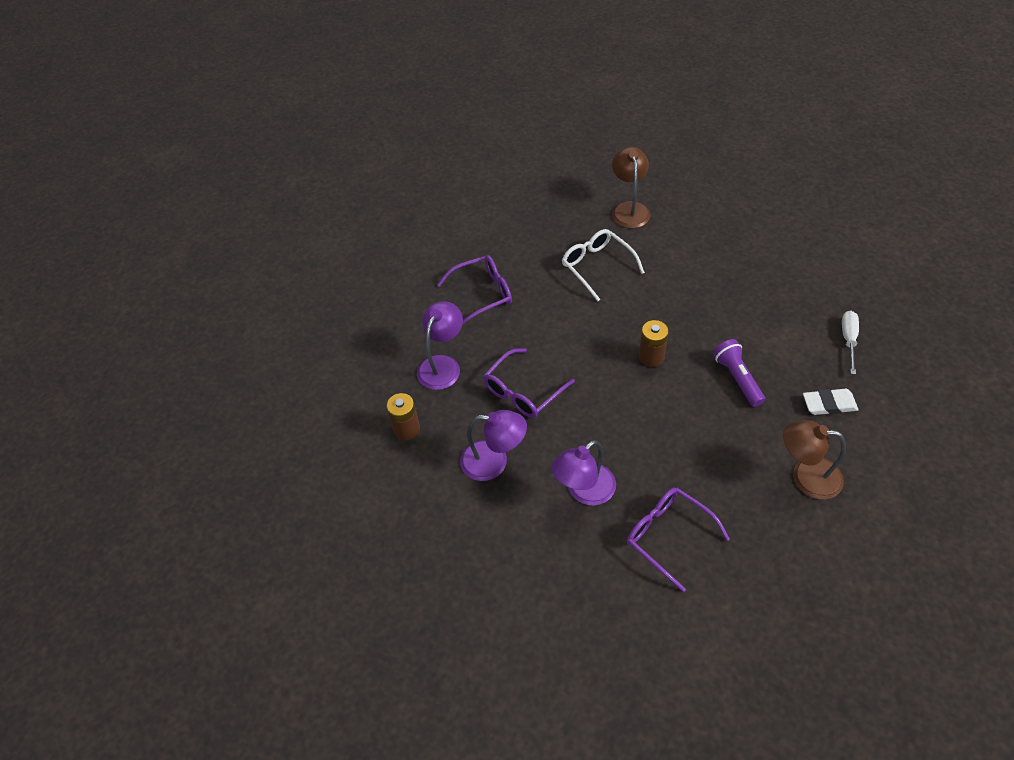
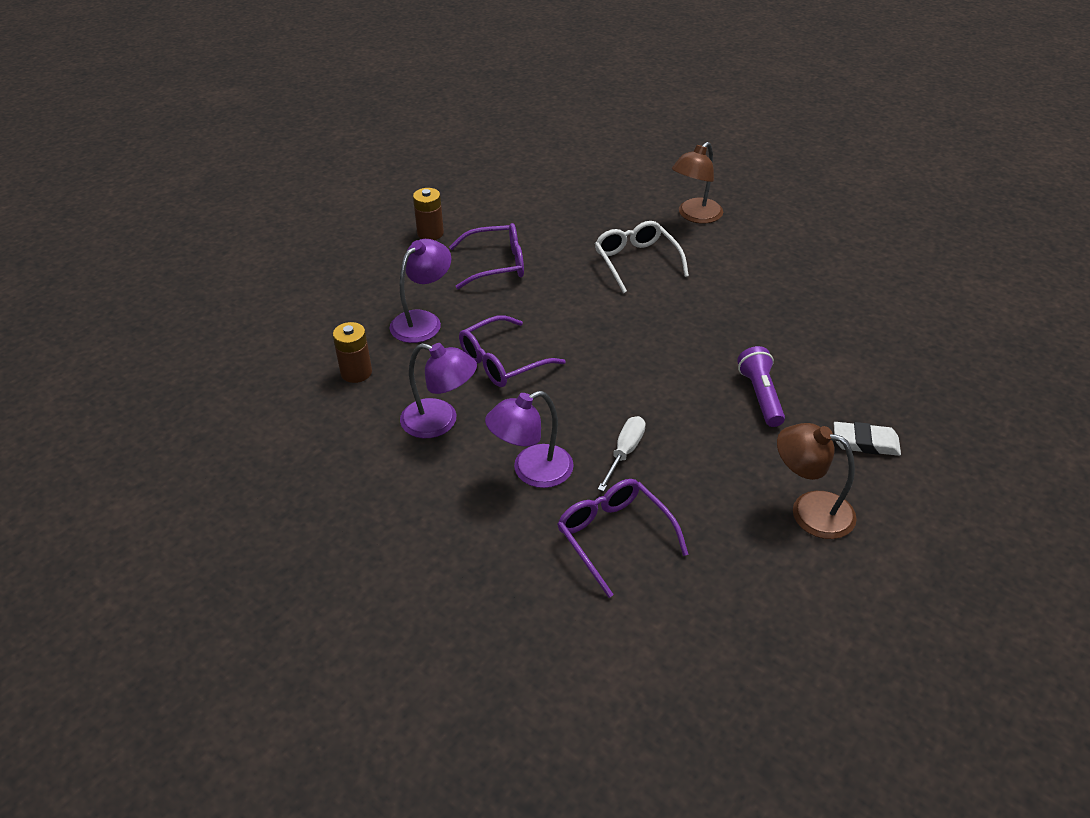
camera: 10 degrees right, 10 degrees down
brown lamp [612,147,650,228] -> brown lamp turned 150 degrees counterclockwise [672,142,723,223]
brown battery [639,320,669,367] -> brown battery moved to [413,188,444,240]
white screwdriver [842,311,859,375] -> white screwdriver moved to [598,416,646,492]

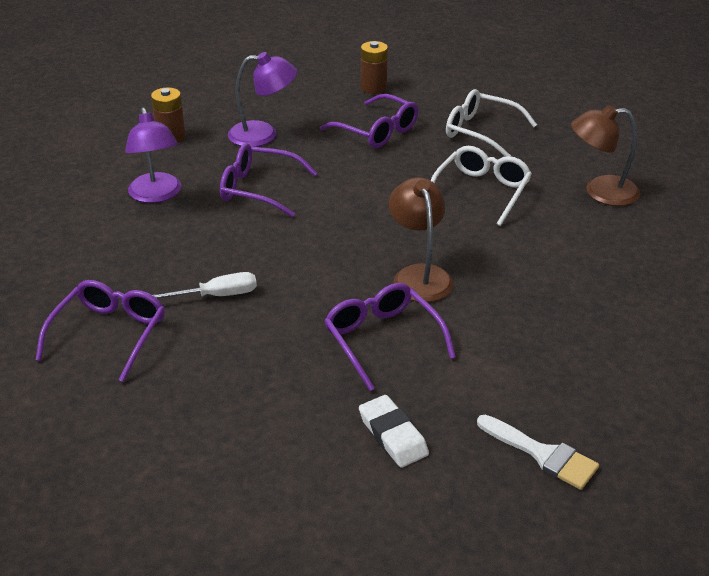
camera: 50 degrees right, 5 degrees down
purple lamp [485,391,574,488] -> none
purple flashlight [737,346,785,427] -> purple glasses [324,283,456,391]
brown lamp [777,423,857,539] -> brown lamp moved to [389,177,454,302]
none -> white glasses [446,89,537,157]
none -> white brush [477,415,599,490]

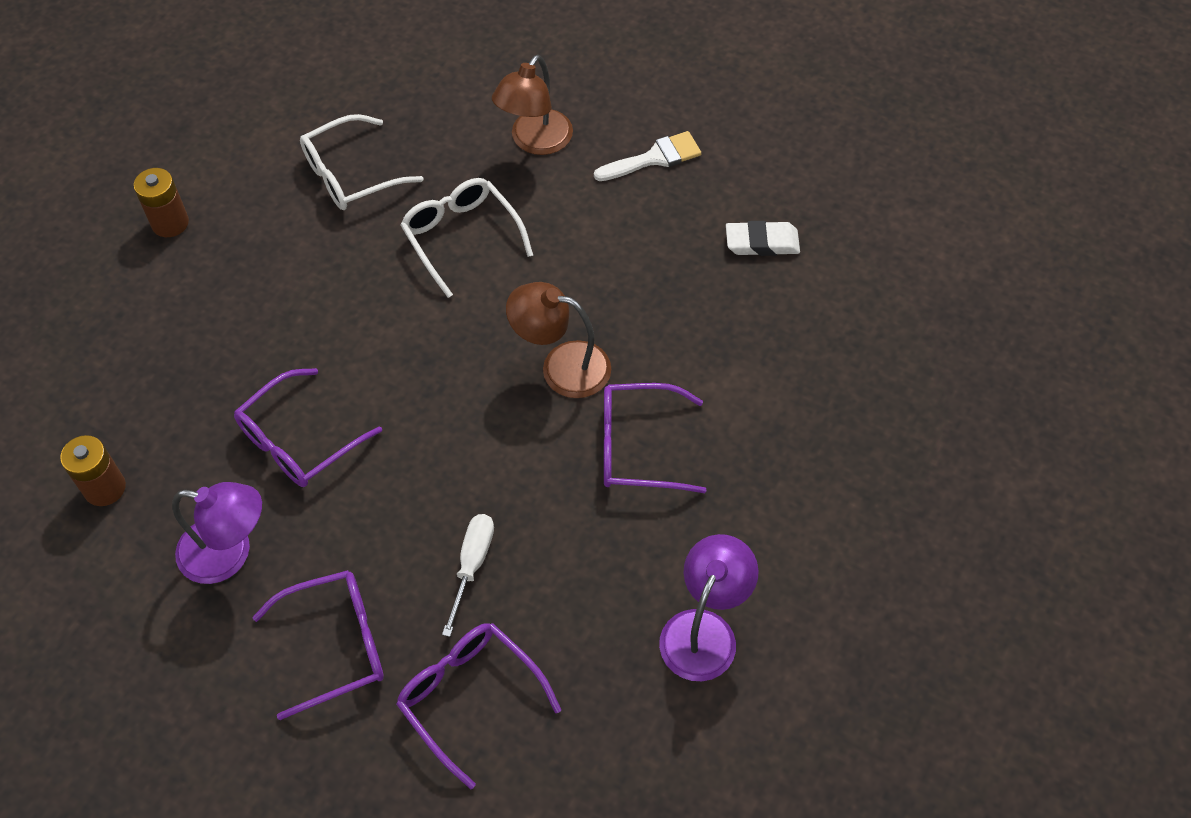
camera: 60 degrees left, 20 degrees up
purple lamp [228,52,298,147] -> purple lamp moved to [659,534,759,681]
purple glasses [320,94,418,148] -> purple glasses moved to [252,570,384,720]
white eraser [359,395,429,468] -> white eraser moved to [726,221,800,256]
white brush [477,415,599,490] -> white brush moved to [594,131,701,181]

